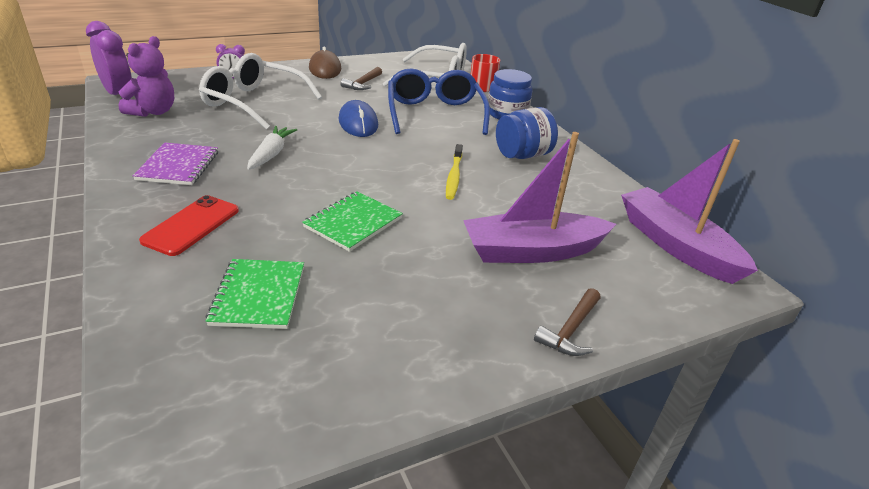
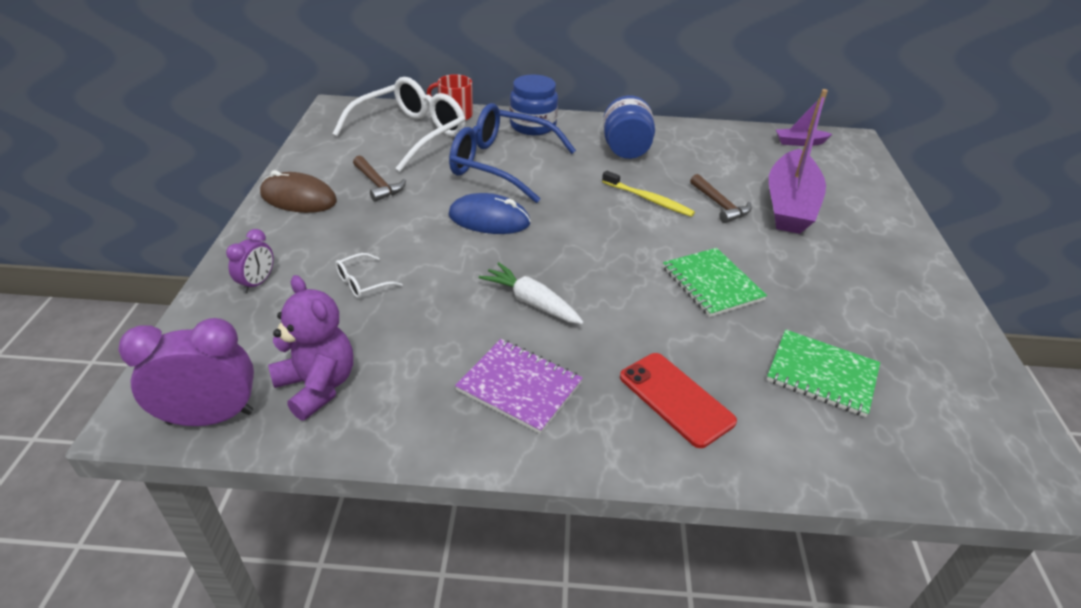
camera: 60 degrees left, 5 degrees up
white glasses [199,53,322,130] -> white glasses [335,253,403,299], size x0.40
brown hammer [534,288,600,356] -> brown hammer moved to [690,174,752,223]
purple boat [621,139,758,284] -> purple boat [776,99,832,146], size x0.46

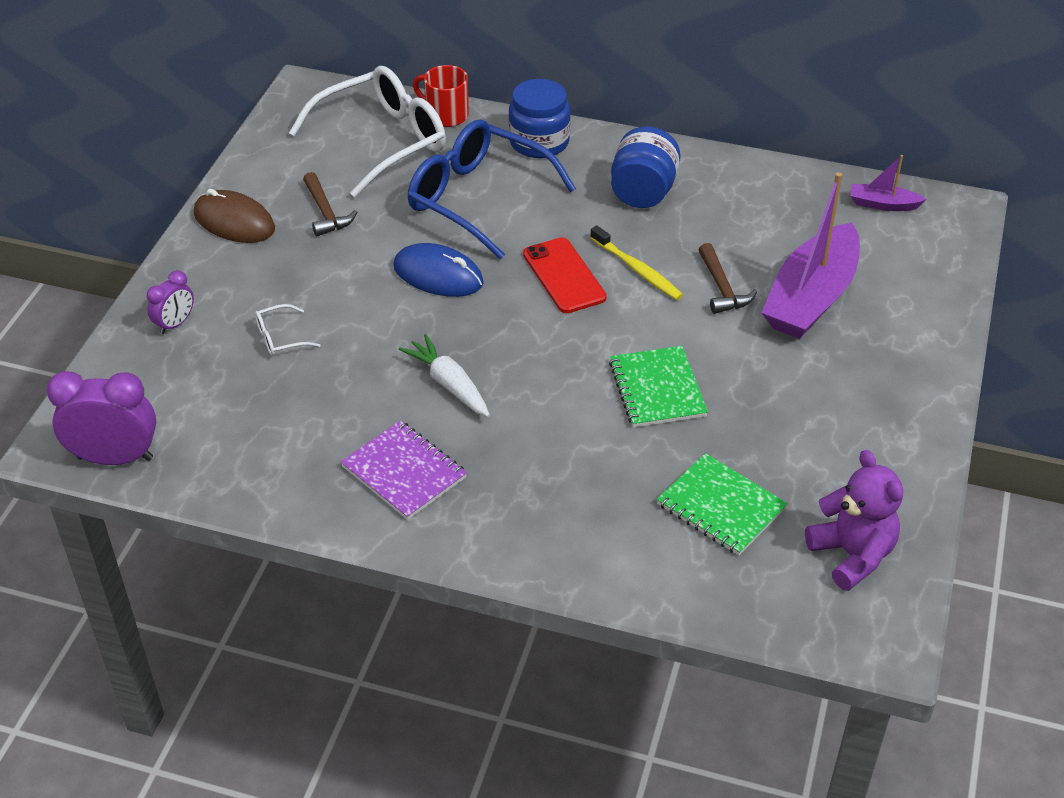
camera: 15 degrees right, 5 degrees up
purple teddy bear [268,275,353,420] -> purple teddy bear moved to [805,450,903,591]
red phone [620,353,737,448] -> red phone moved to [523,237,607,313]

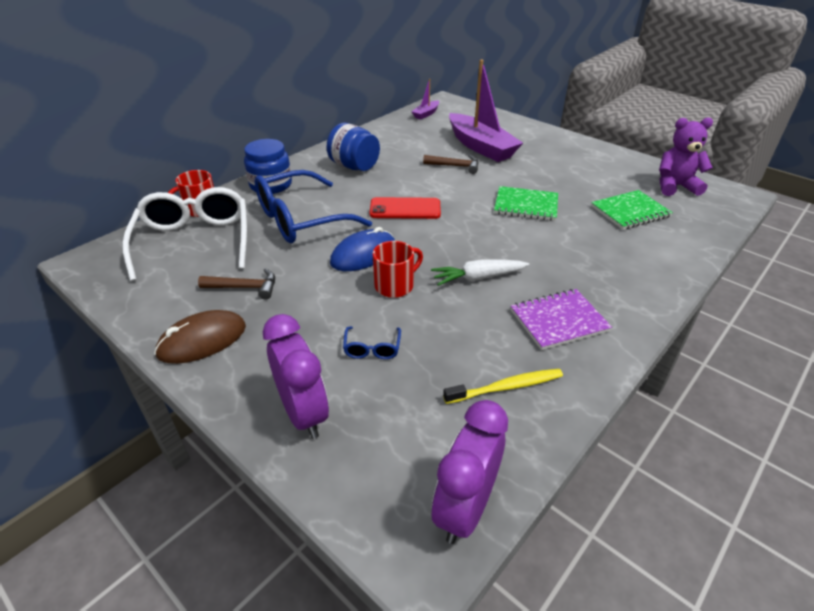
camera: 65 degrees left, 5 degrees down
purple clock [147,270,194,334] -> purple clock [263,314,329,439], size x1.81
white glasses [255,304,320,356] -> blue glasses [343,326,401,359]
yellow toothbrush [590,225,683,300] -> yellow toothbrush moved to [443,369,563,404]
none -> red mug [373,241,423,298]

